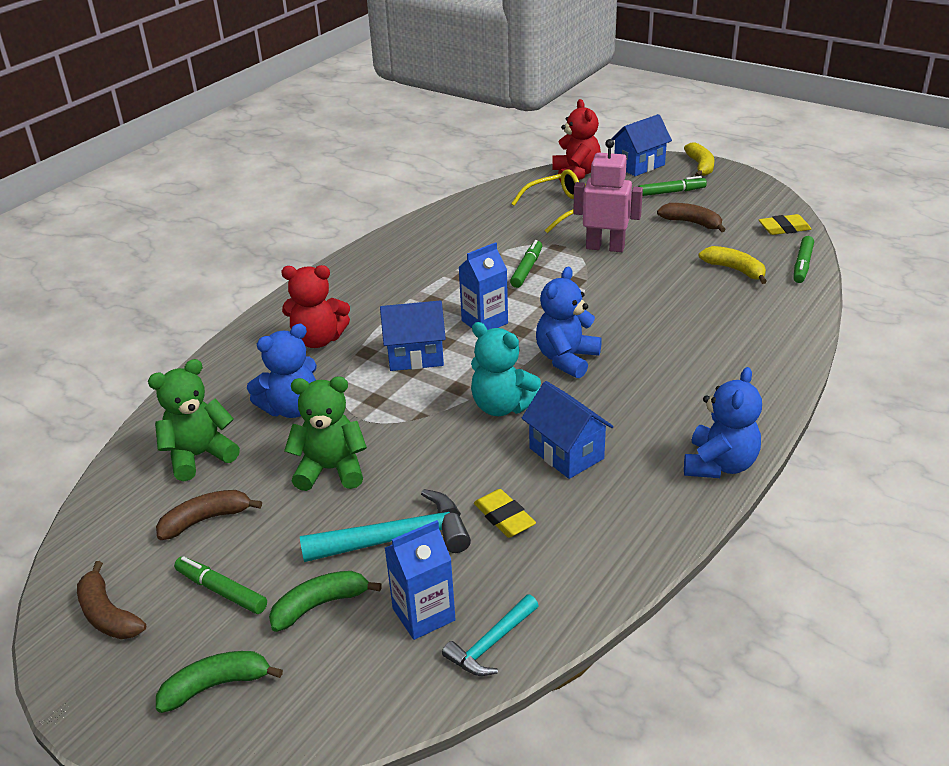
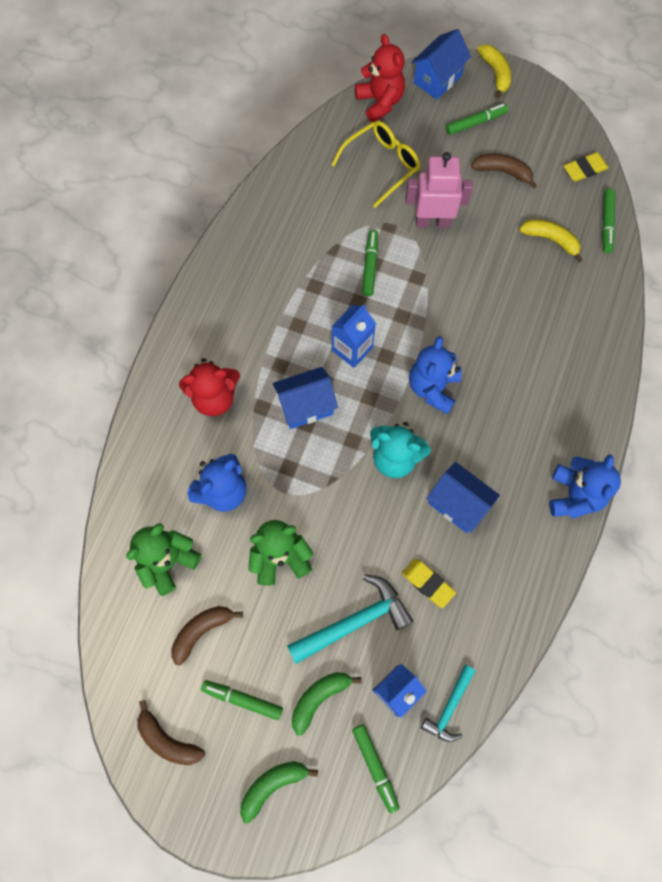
camera: 15 degrees left, 35 degrees up
none -> green marker [352,724,399,813]

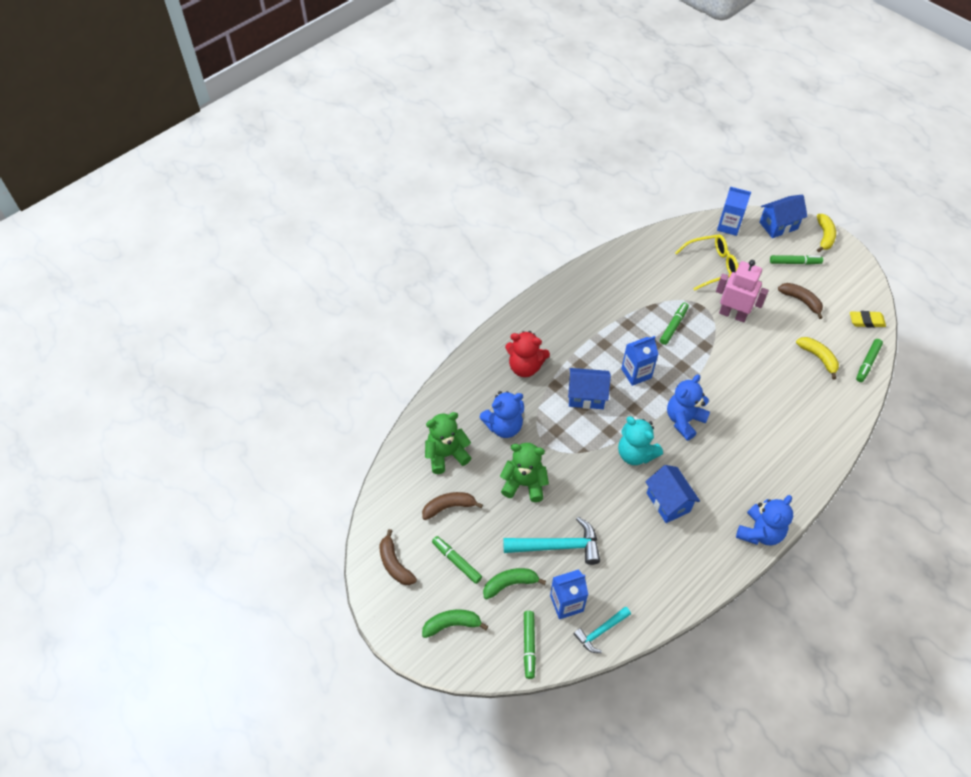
camera: 25 degrees right, 15 degrees down
red teddy bear [355,34,405,122] -> blue carton [717,187,751,236]
yellow eraser [402,558,456,608] -> none

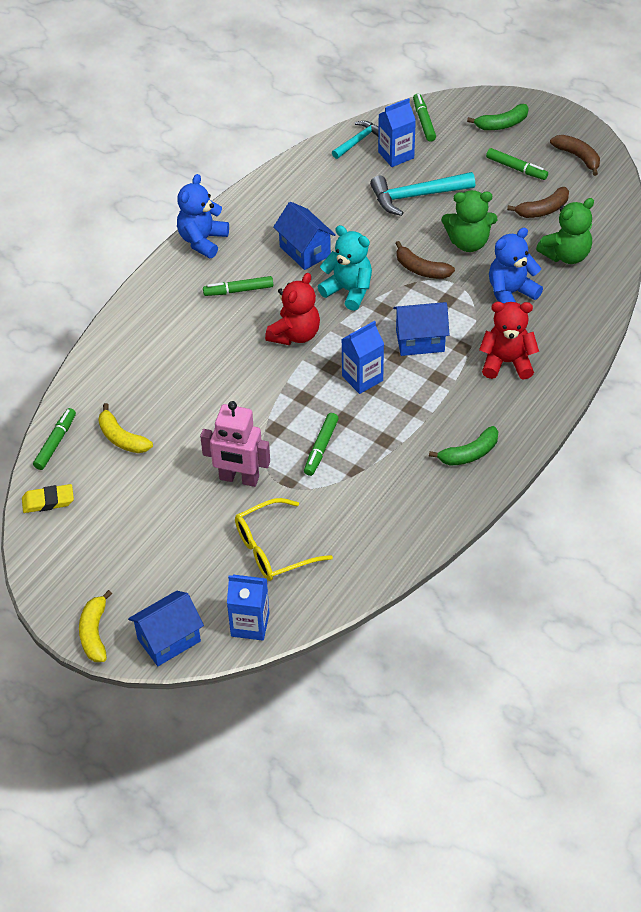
camera: 170 degrees right, 5 degrees down
green banana [483,568,546,600] -> green banana moved to [429,426,498,466]
blue teddy bear [667,374,710,441] -> red teddy bear [265,273,320,345]
green marker [770,255,823,265] -> green marker moved to [203,276,273,296]
brown banana [778,283,823,319] -> brown banana moved to [395,241,455,279]

